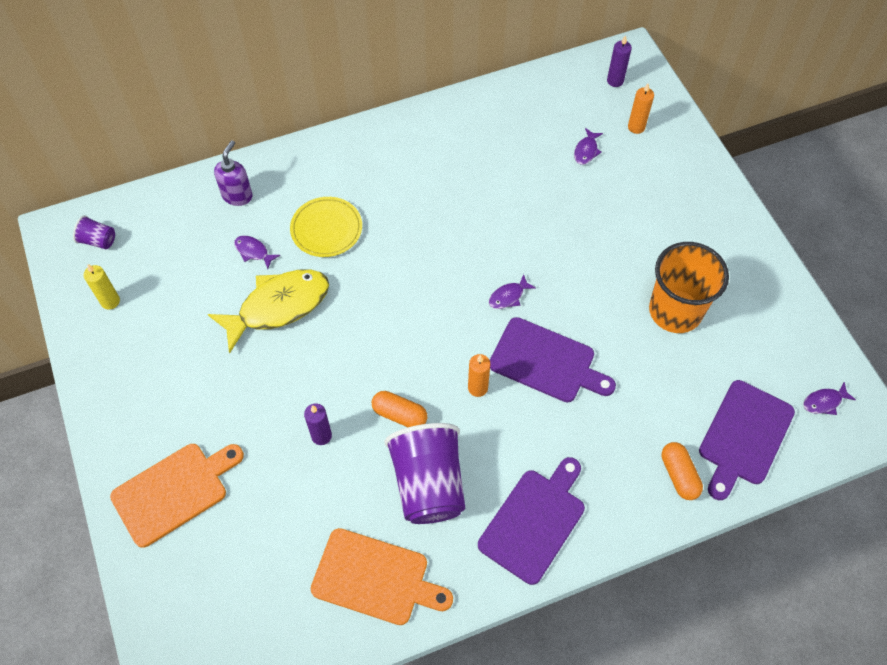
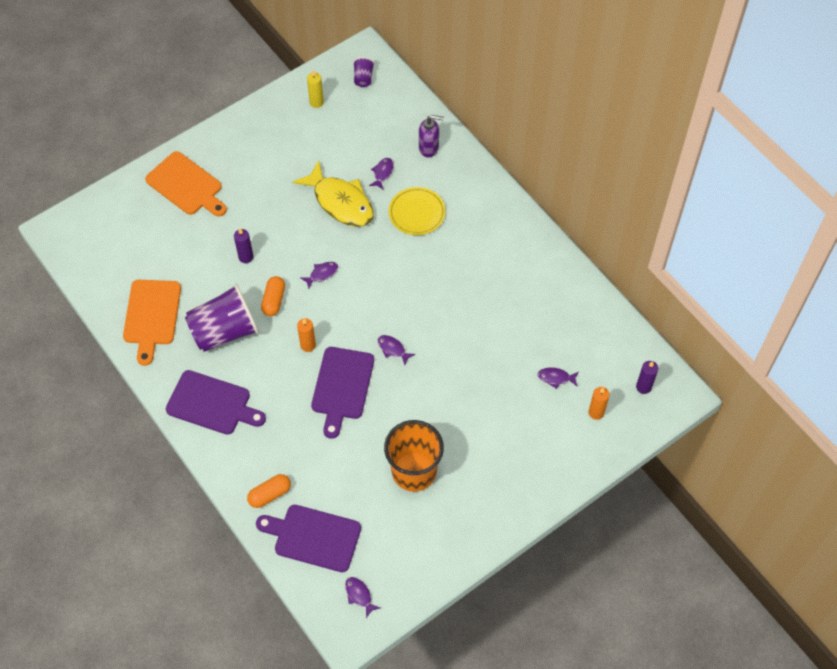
camera: 75 degrees right, 0 degrees up
none -> purple fish [301,262,338,289]

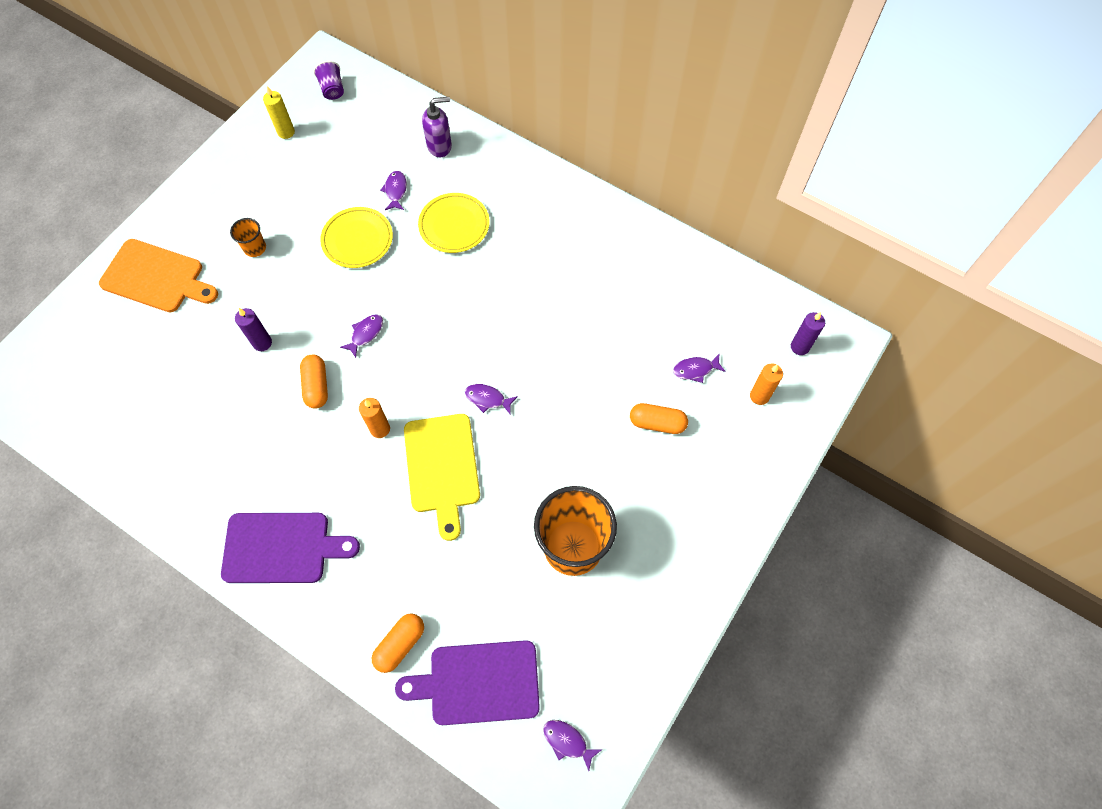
camera: 20 degrees left, 5 degrees up
orange cutting board [123,280,181,366] -> none
purple cup [185,284,259,352] -> none
yellow fish [293,160,374,227] -> yellow plate [320,207,393,268]
purple cutting board [311,347,374,439] -> yellow cutting board [404,414,480,541]
none -> orange cup [230,218,266,257]
none -> orange capsule [630,403,688,434]

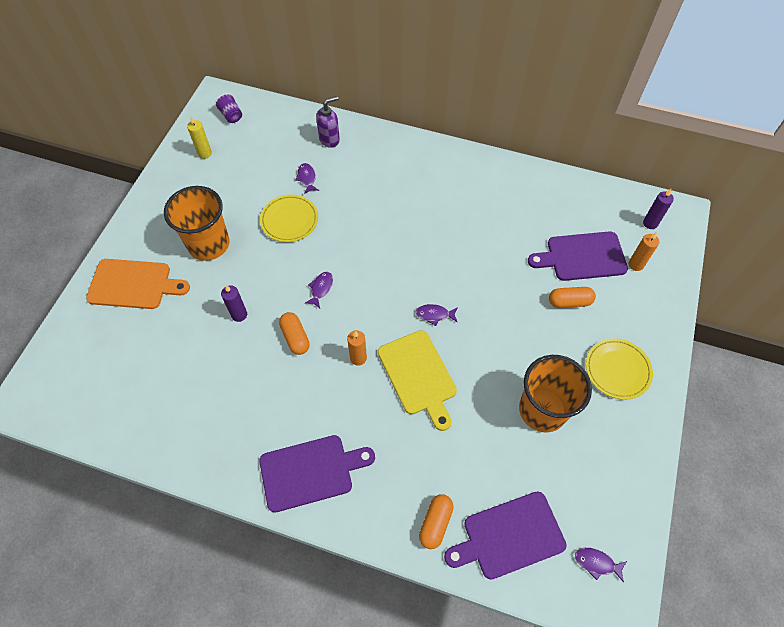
camera: 15 degrees left, 5 degrees down
orange cup [230,218,266,257] -> orange cup [164,186,229,261], size x2.27
yellow plate [418,193,490,253] -> yellow plate moved to [586,338,653,400]
purple fish [673,354,726,383] -> purple cutting board [528,231,628,281]

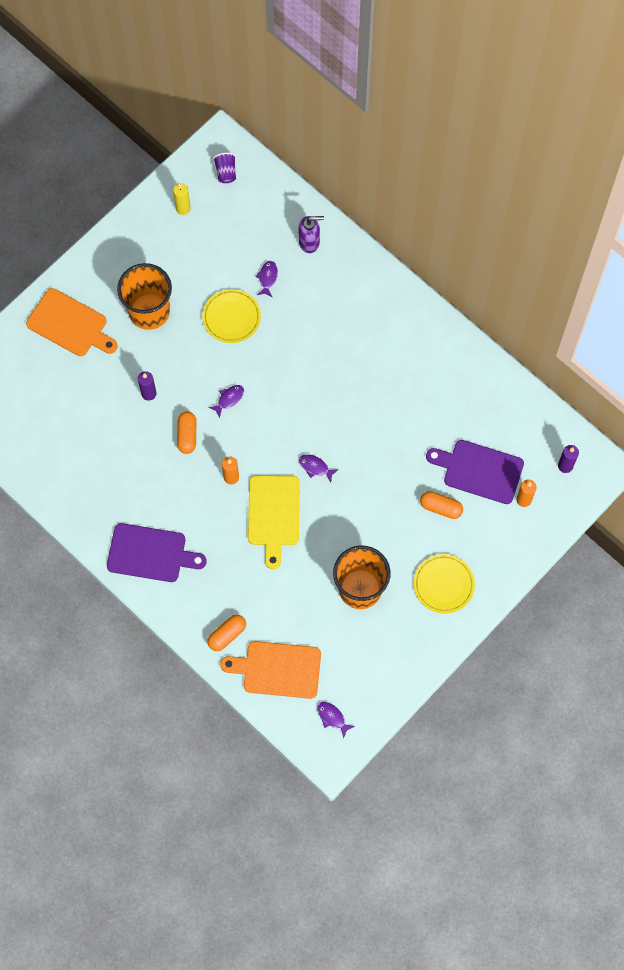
camera: 25 degrees right, 10 degrees up
purple cutting board [444,491,567,579] -> orange cutting board [220,641,321,699]

